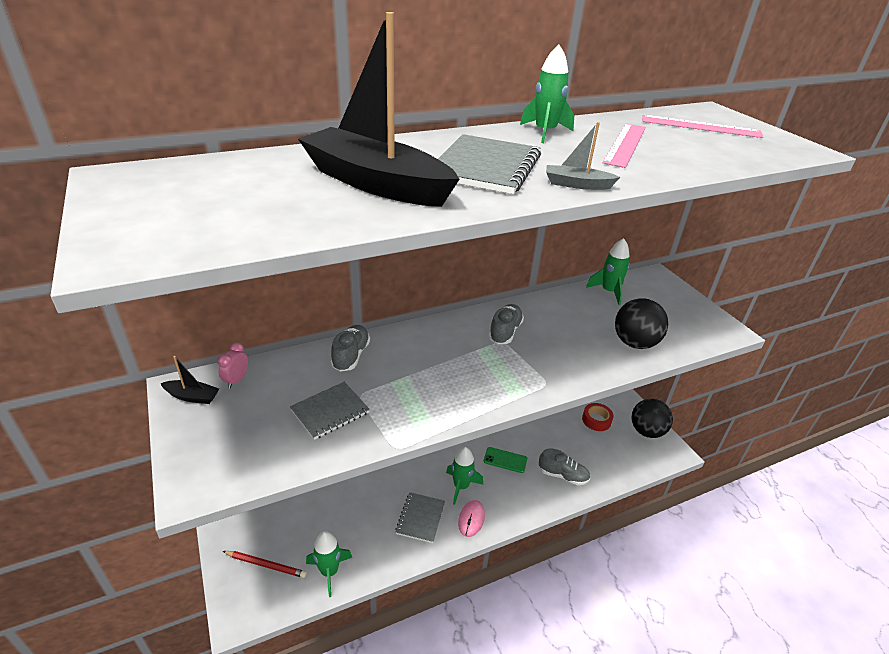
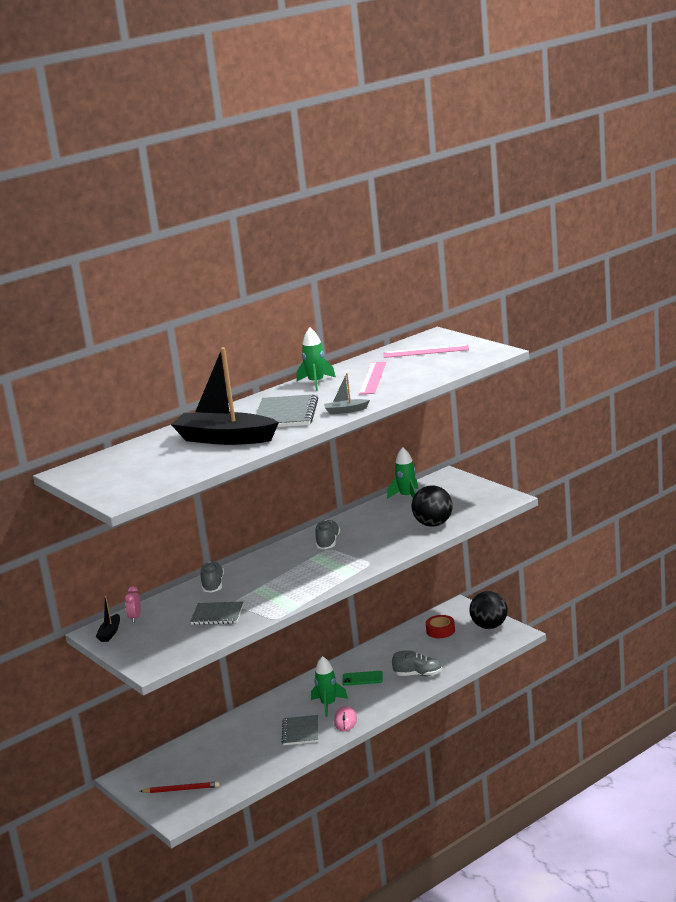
camera: 10 degrees left, 15 degrees down
black boat [160,356,219,404] -> black boat turned 105 degrees clockwise [96,595,120,642]
grey notebook [290,382,370,440] -> grey notebook turned 60 degrees clockwise [190,601,244,625]
green rocket [306,531,352,597] -> none

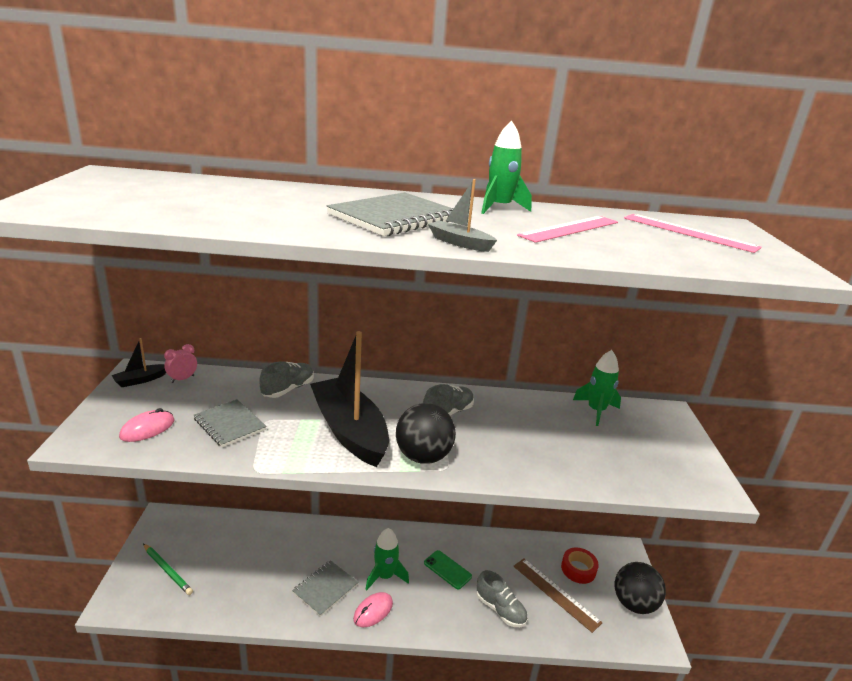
camera: 35 degrees right, 5 degrees up
red pencil [140,781,220,793] -> green pencil [143,544,193,595]
black boat [171,347,279,445] -> black boat moved to [310,331,389,467]
black ball [412,485,453,527] -> black ball moved to [396,403,456,464]
none -> pink mouse [119,408,175,442]
none -> brown ruler [514,558,602,633]

